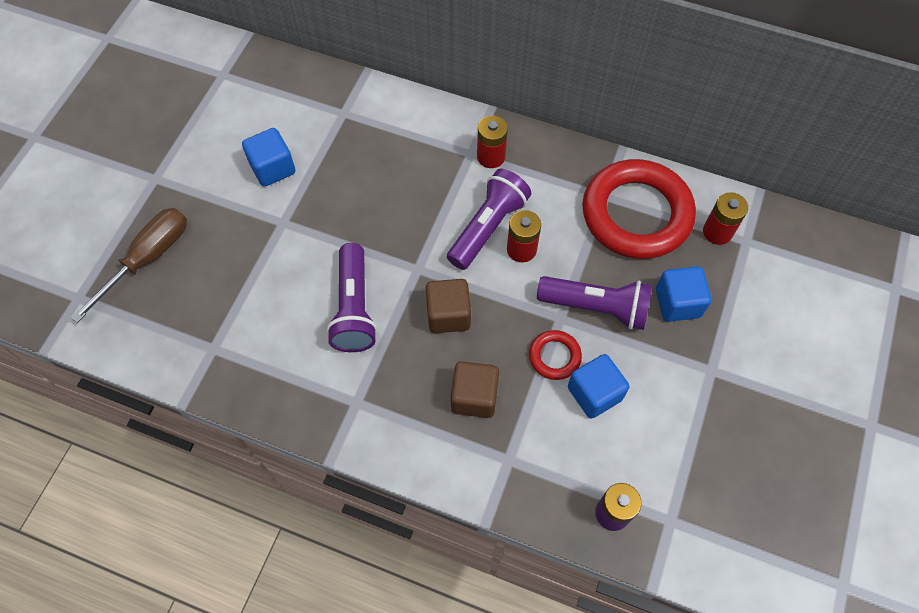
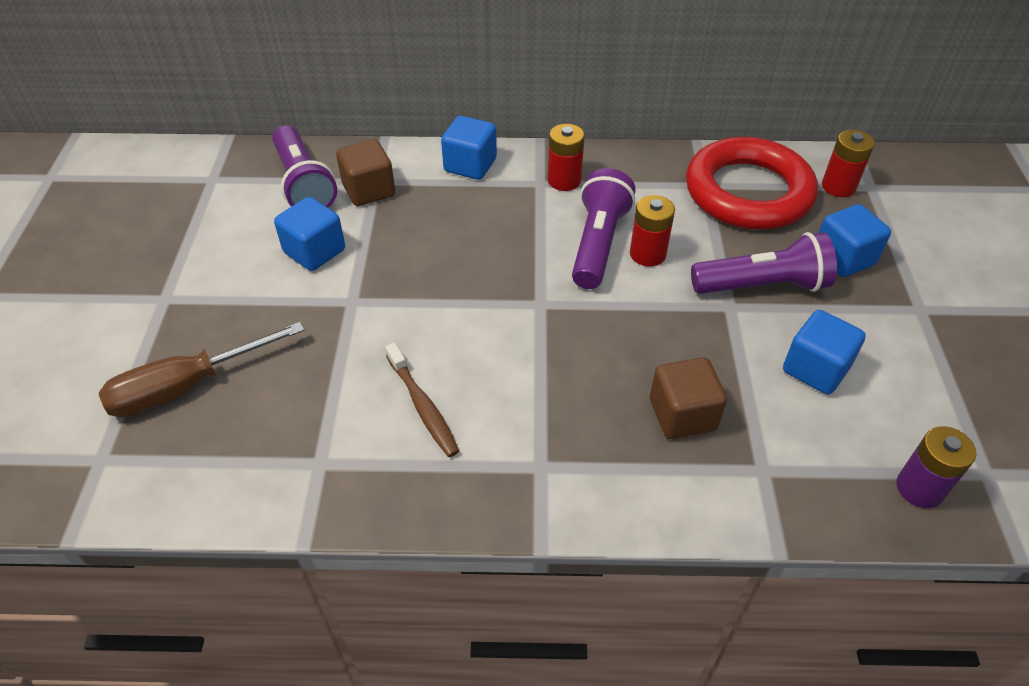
camera: 20 degrees left, 15 degrees down
brown screwdriver [70,208,187,323] -> brown screwdriver turned 135 degrees counterclockwise [99,322,304,417]
purple flashlight [326,243,377,352] -> purple flashlight moved to [272,125,337,208]
brown cube [426,279,471,333] -> brown cube moved to [336,139,395,206]
red ring [529,330,582,380] -> none
none -> brown toothbrush [385,343,459,457]
none -> blue cube [441,116,497,180]

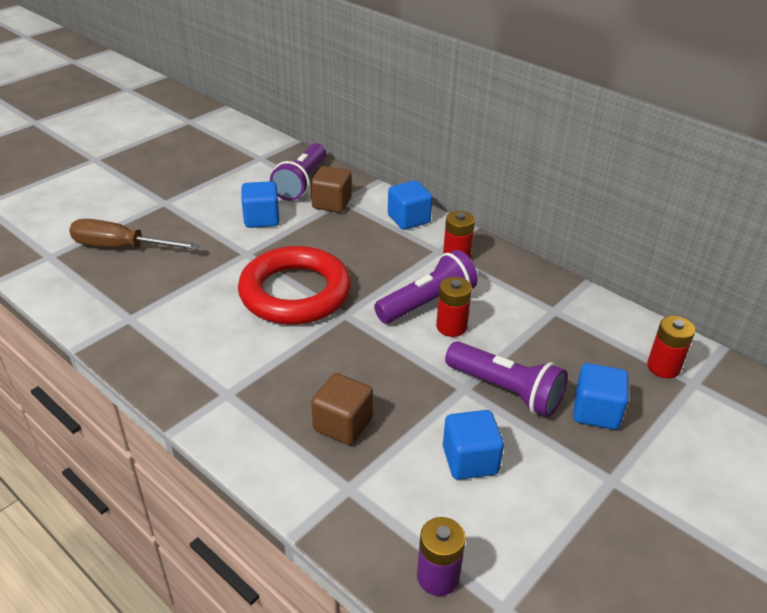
camera: 40 degrees right, 10 degrees down
brown toothbrush [385,343,459,457] -> none
red ring [686,137,818,230] -> red ring moved to [238,246,351,325]

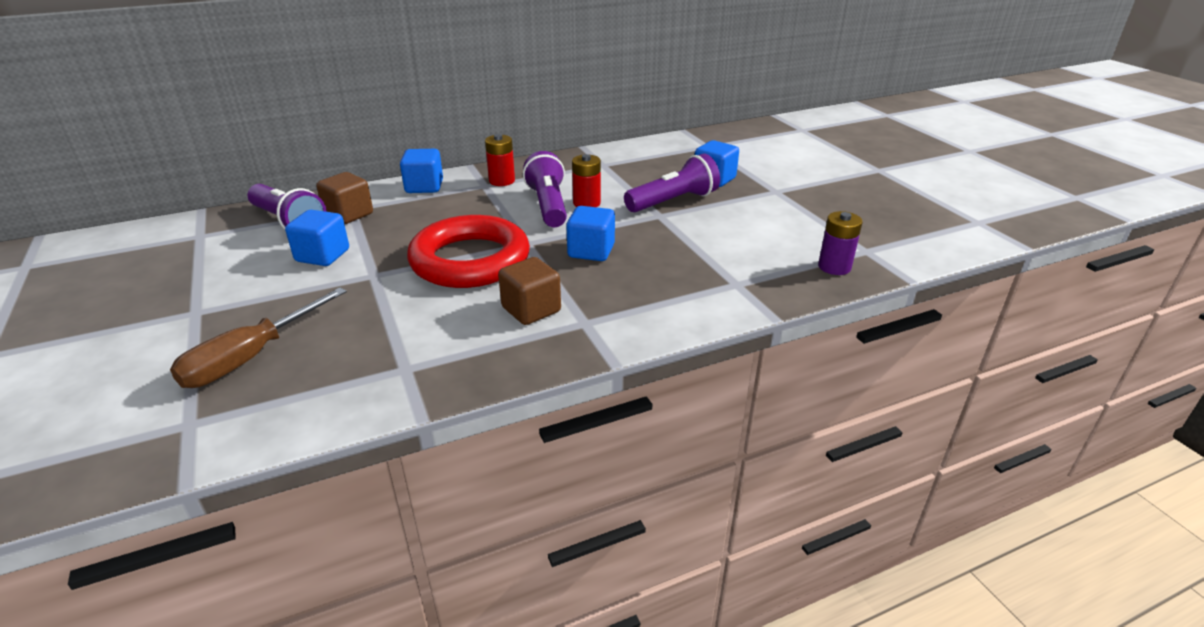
camera: 65 degrees left, 5 degrees down
brown cube [311,373,373,445] -> brown cube moved to [498,257,561,325]
blue cube [443,410,504,480] -> blue cube moved to [566,206,615,261]
red battery [647,316,695,378] -> none

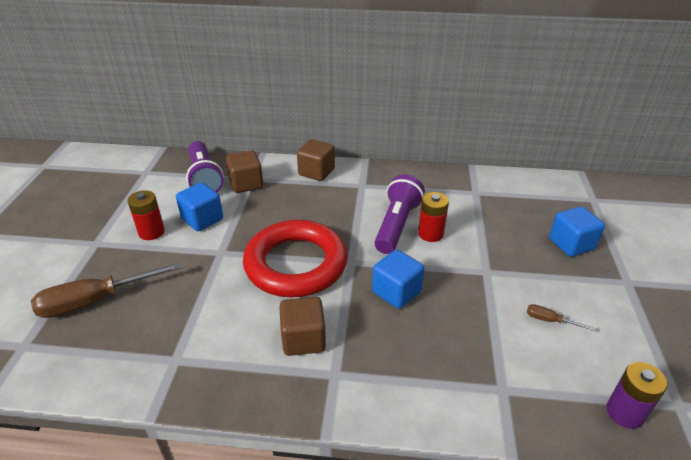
camera: 30 degrees right, 5 degrees up
blue cube [400,149,443,193] -> brown cube [297,139,335,181]
red battery [485,134,515,186] -> red battery moved to [127,190,165,240]
purple flashlight [624,154,720,212] -> none
none -> brown screwdriver [527,304,595,331]

